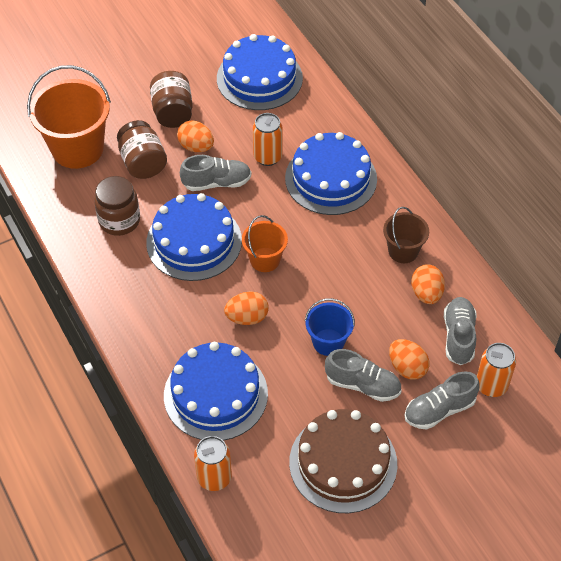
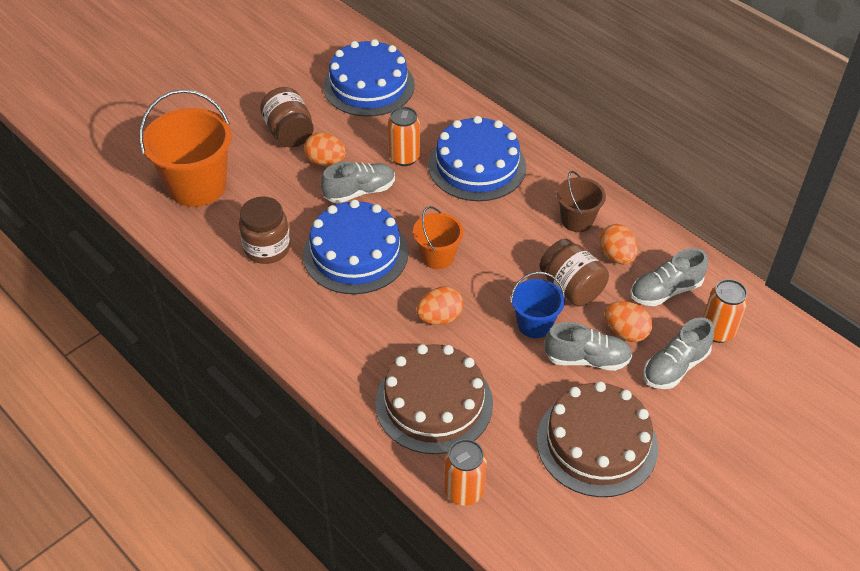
camera: 15 degrees left, 5 degrees down
brown jar [117,120,167,179] -> brown jar moved to [539,239,609,306]
blue cake [164,342,268,441] -> brown cake [375,344,493,454]
grey shoe [444,297,476,365] -> grey shoe turned 105 degrees counterclockwise [630,248,708,306]

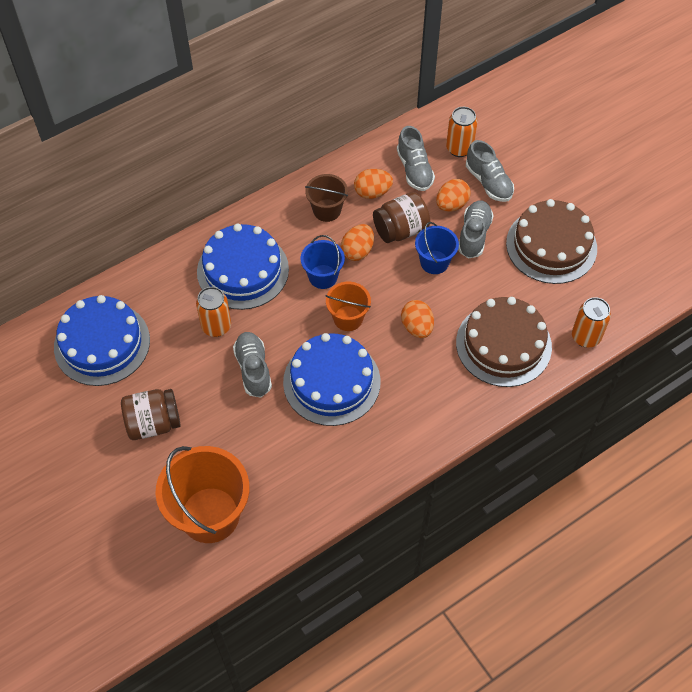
camera: 80 degrees left, 10 degrees up
brown jar [239,197,290,264] -> none
orange egg [304,133,346,166] -> orange egg moved to [341,224,374,261]
none -> blue bucket [301,235,345,289]

